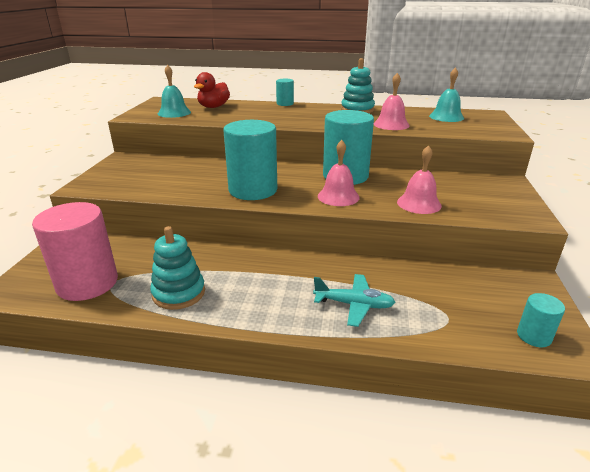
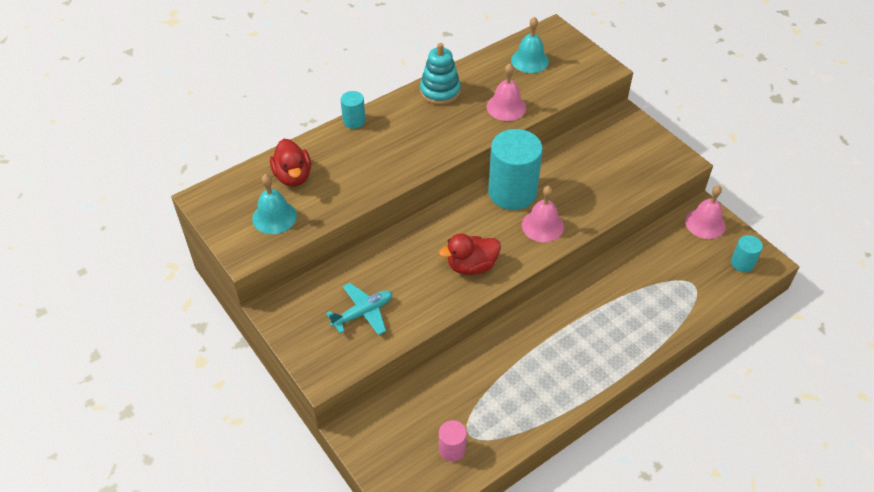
camera: 45 degrees left, 20 degrees up
pink cylinder [32,202,118,301] -> pink cylinder [439,420,467,461], size x0.47
turquoise stacking toy [150,226,205,310] -> none
turquoise cylinder [223,120,277,200] -> red duck [439,233,501,275]
turquoise plane [313,274,395,327] -> turquoise plane moved to [326,283,392,335]
pink bell [397,145,442,214] -> pink bell moved to [685,185,726,239]

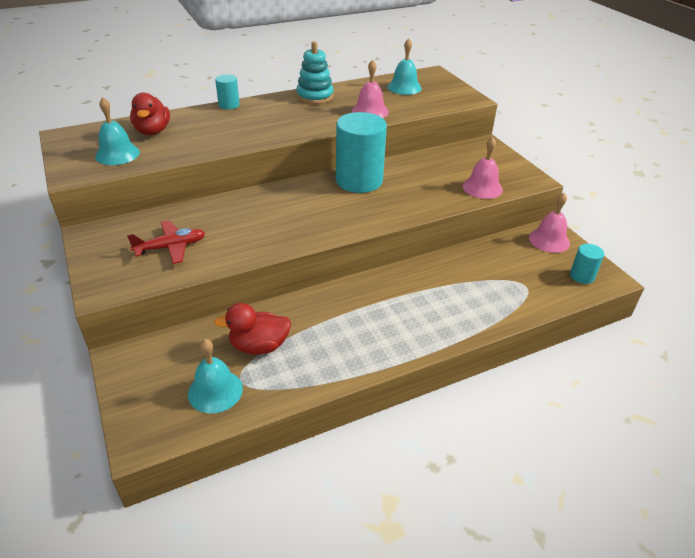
camera: 10 degrees right, 10 degrees down
turquoise plane [326,283,392,335] -> red plane [127,220,205,264]
red duck [439,233,501,275] -> red duck moved to [214,303,291,354]
pink cylinder [439,420,467,461] -> turquoise bell [188,339,243,414]
pink bell [522,186,564,242] -> pink bell moved to [463,137,503,199]

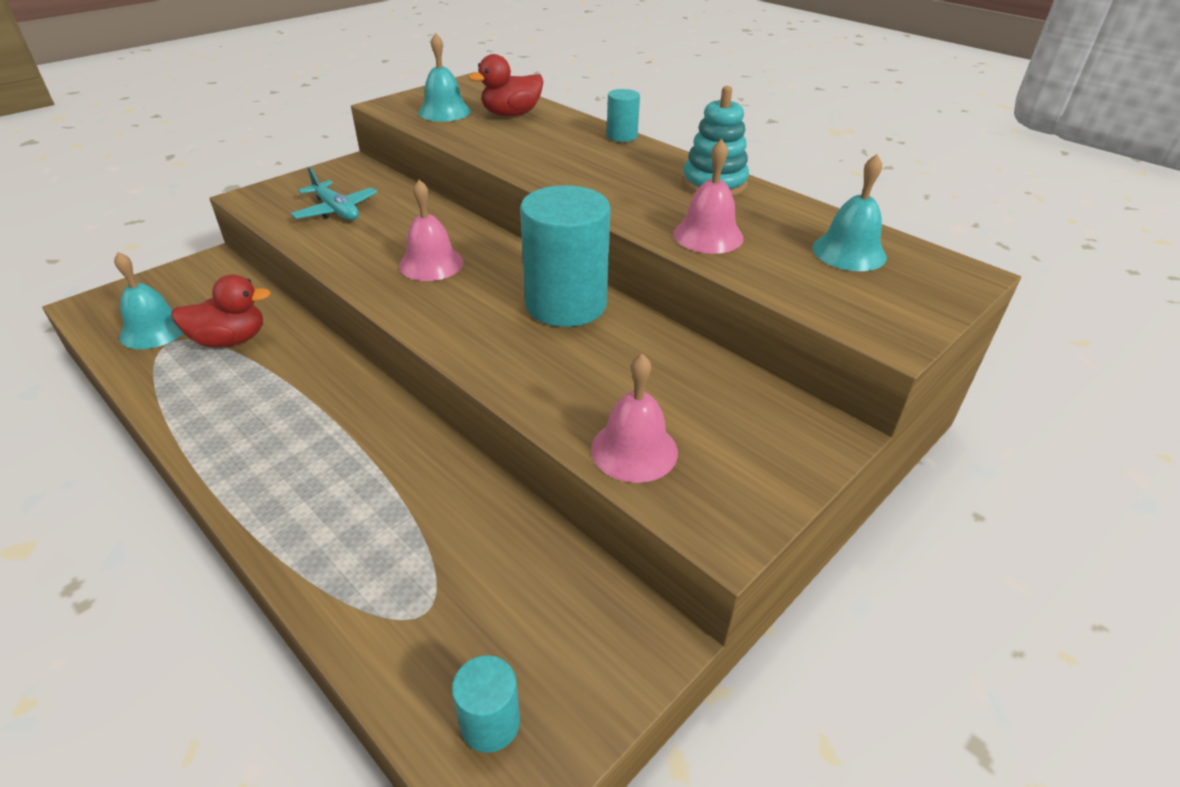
camera: 70 degrees right, 0 degrees up
red plane [127,220,205,264] -> turquoise plane [291,167,378,220]
red duck [214,303,291,354] -> red duck turned 105 degrees clockwise [171,274,271,347]
pink bell [529,193,570,253] -> pink bell moved to [399,180,464,281]

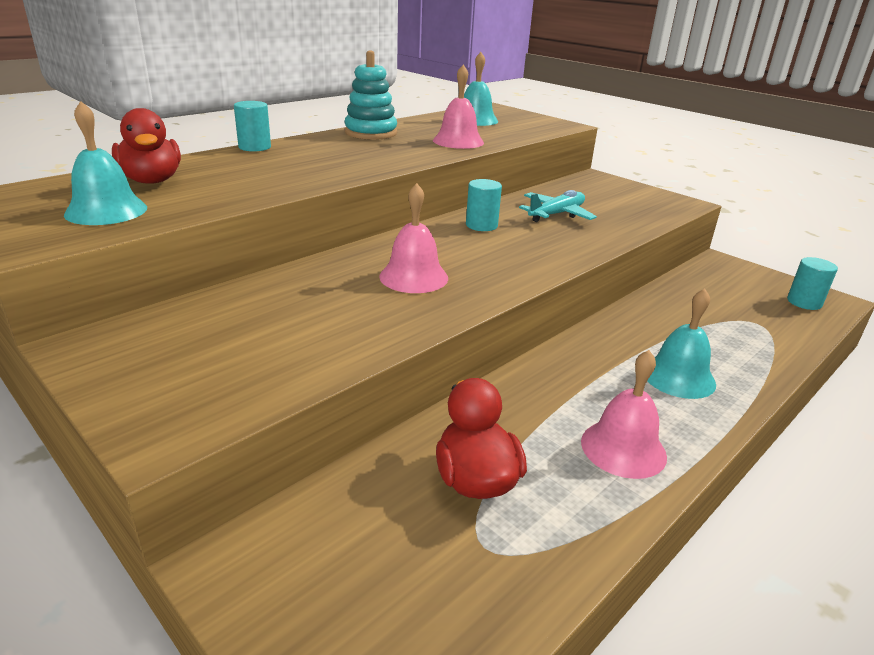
camera: 90 degrees left, 10 degrees down
turquoise bell [114,252,184,349] -> turquoise bell moved to [647,289,716,399]
turquoise plane [291,167,378,220] -> turquoise plane moved to [519,190,597,222]
turquoise cylinder [520,185,611,327] -> turquoise cylinder [466,179,502,231], size x0.47
pink bell [591,354,678,483] -> pink bell moved to [581,350,667,479]

